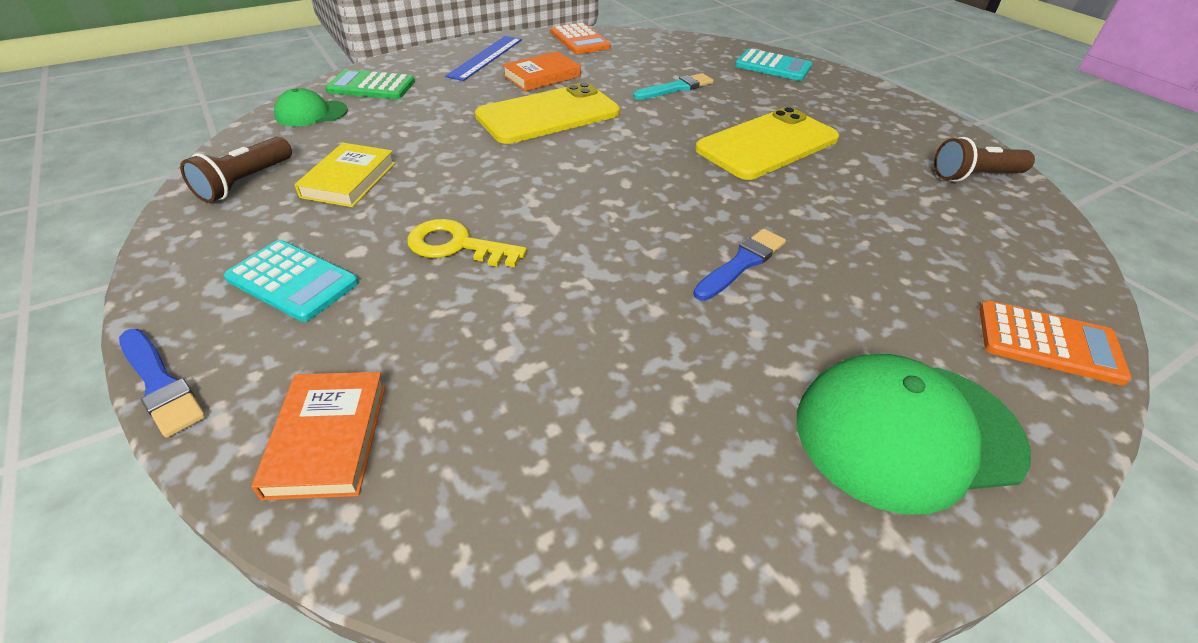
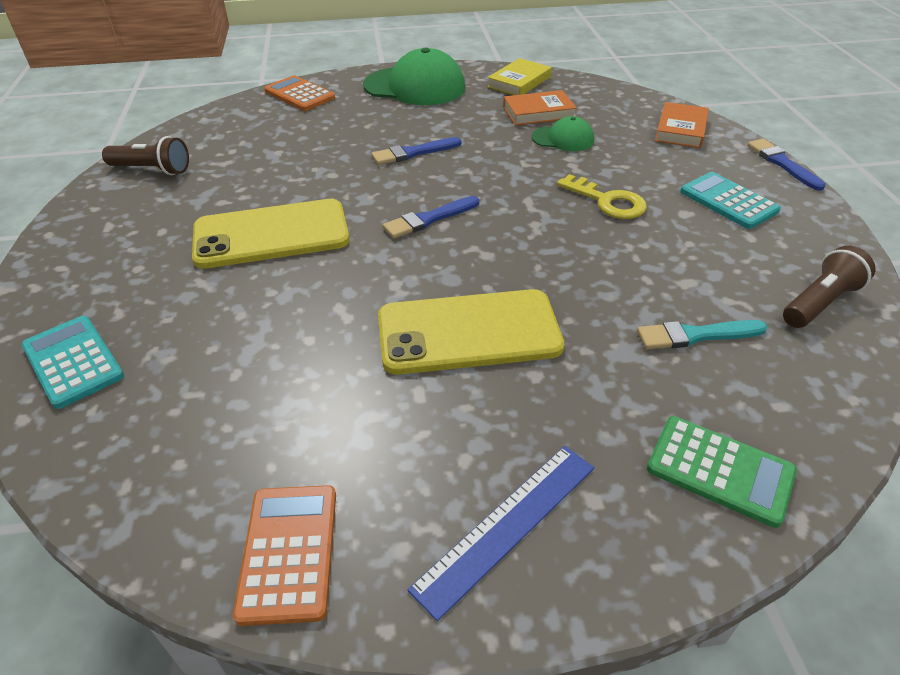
camera: 155 degrees left, 0 degrees up
green cap [274,88,348,126] -> green cap moved to [532,116,594,151]
yellow book [294,143,395,207] -> yellow book moved to [487,58,552,95]
orange book [502,51,581,91] -> orange book moved to [503,90,577,125]
turquoise brush [633,73,714,100] -> turquoise brush moved to [637,320,768,349]
none -> blue brush [383,196,479,239]

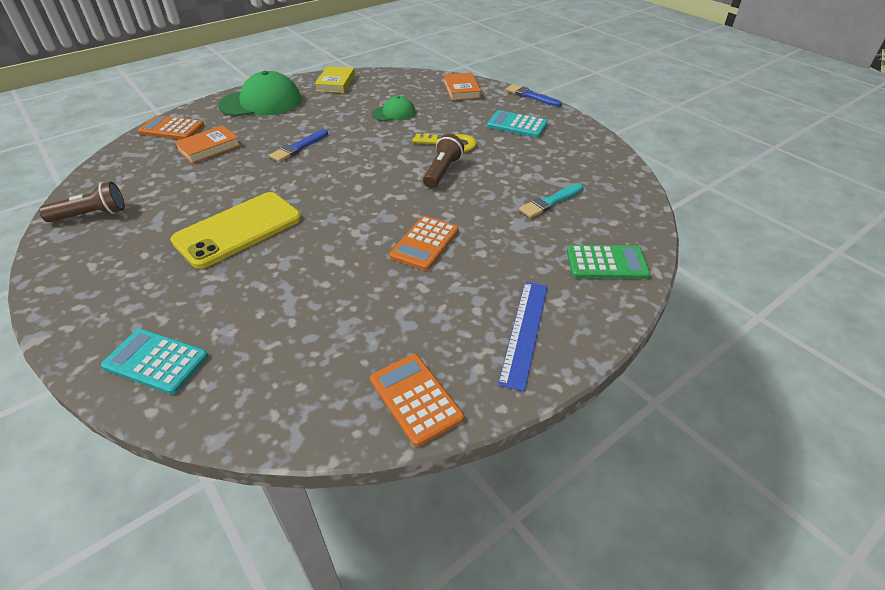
camera: 30 degrees left, 0 degrees up
yellow phone [378,289,564,375] -> orange calculator [389,216,459,271]
blue brush [383,196,479,239] -> none
orange book [503,90,577,125] -> orange book moved to [174,125,241,163]
brown flashlight [783,246,876,328] -> brown flashlight moved to [423,134,464,188]

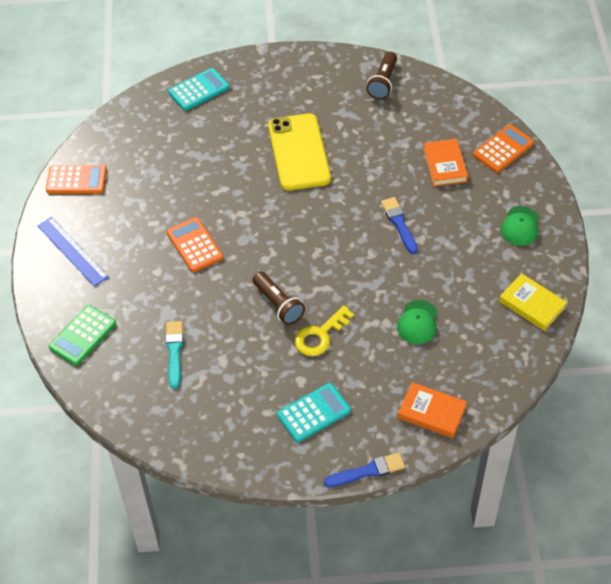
camera: 125 degrees right, 10 degrees up
green cap [218,71,302,116] -> green cap [501,206,539,246], size x0.53

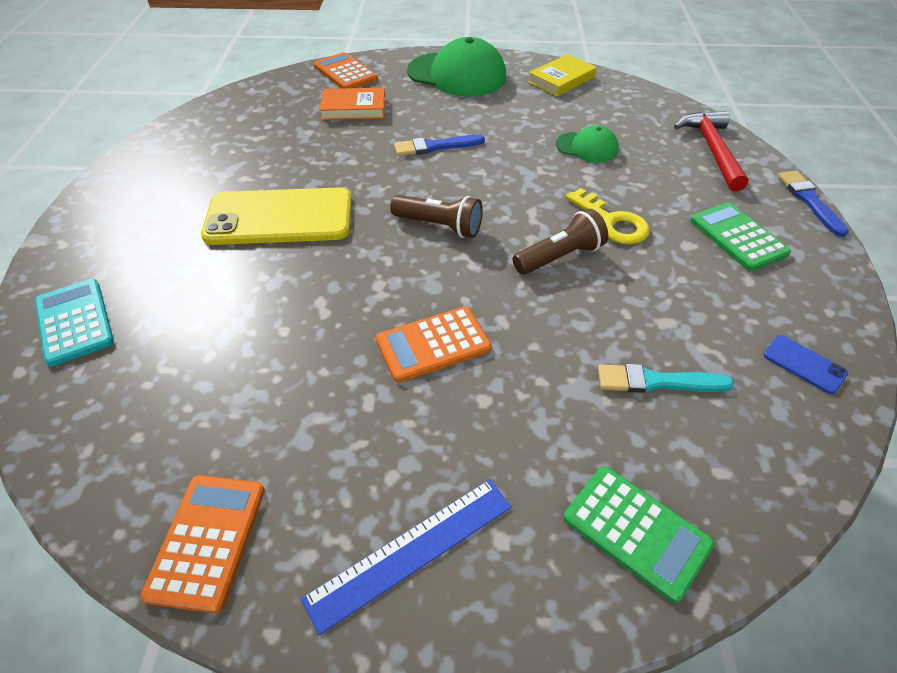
camera: 85 degrees left, 5 degrees down
turquoise calculator [277,383,351,442] -> green calculator [690,202,791,271]
brown flashlight [366,52,397,100] -> brown flashlight moved to [390,195,483,238]
orange book [398,382,467,438] -> red hammer [674,111,748,191]
green cap [501,206,539,246] -> green cap [407,37,506,97], size x1.88
none -> blue phone [764,335,848,394]

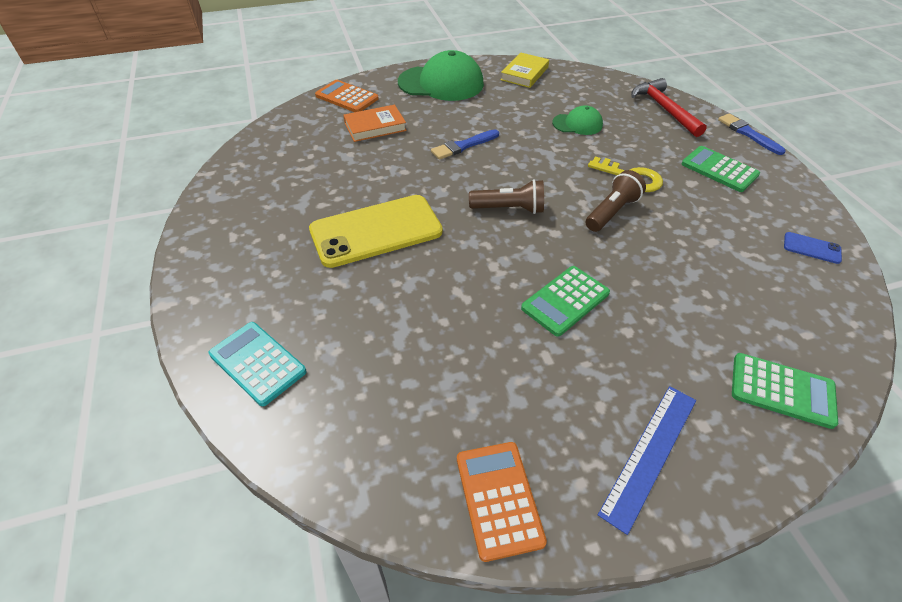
camera: 20 degrees left, 0 degrees up
orange calculator [376,307,492,383] -> green calculator [521,266,610,337]
turquoise brush [598,364,734,393] -> none

